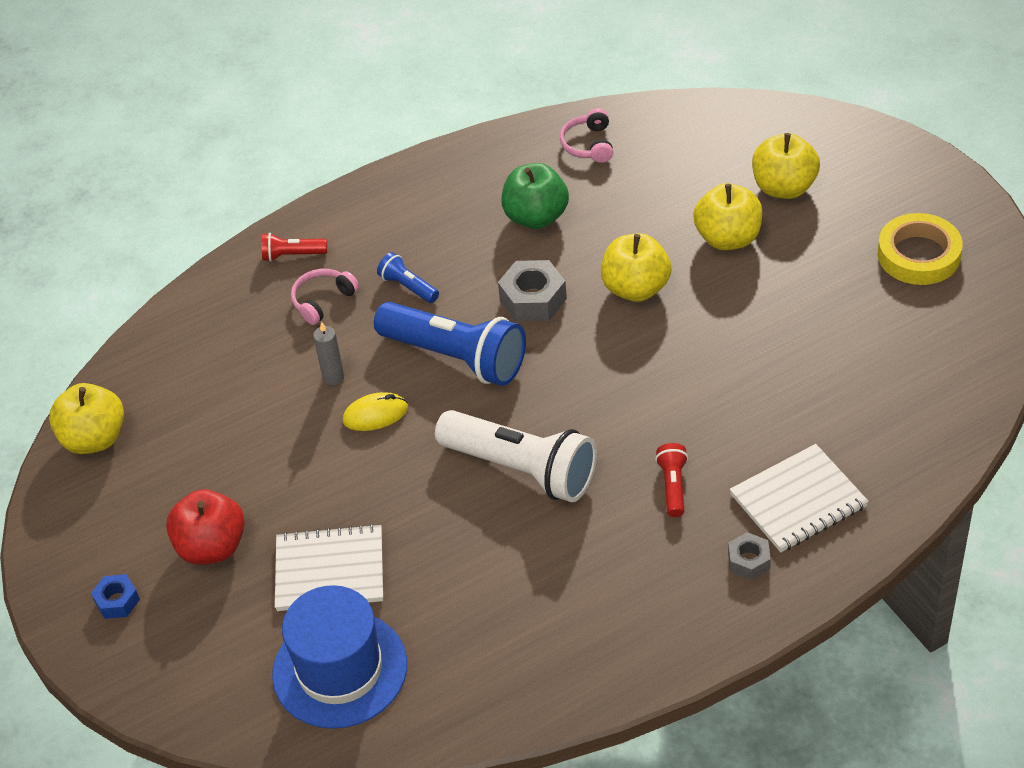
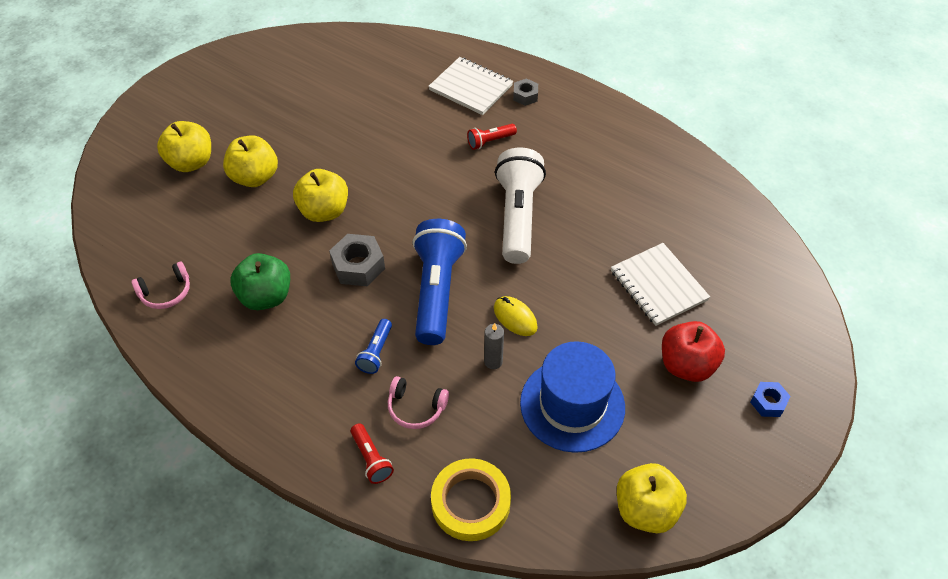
camera: 120 degrees left, 5 degrees up
blue hat [272,585,407,729] -> blue hat moved to [520,341,625,453]
yellow tape [878,213,963,285] -> yellow tape moved to [431,458,511,541]

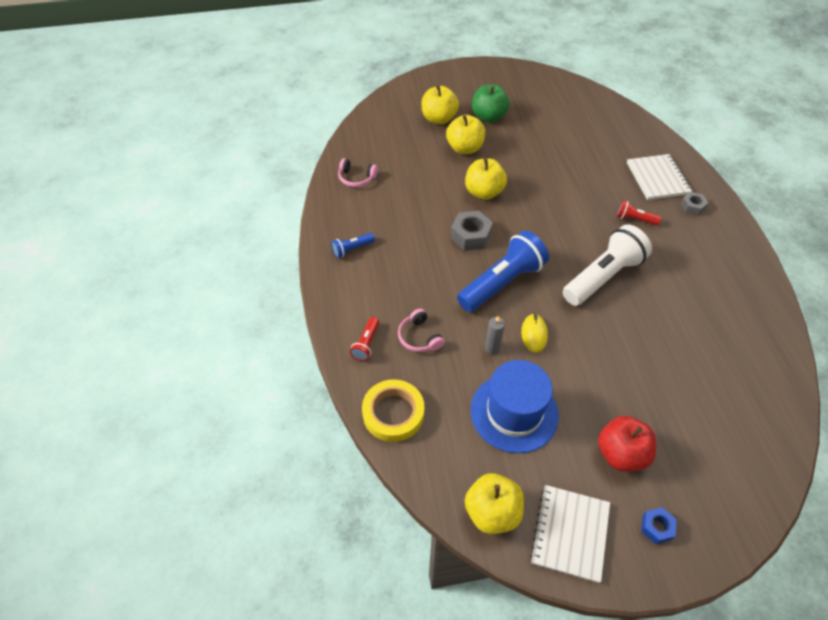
camera: 45 degrees right, 0 degrees up
green apple [231,253,290,310] -> green apple moved to [472,84,510,123]
blue flashlight [355,319,392,374] -> blue flashlight moved to [331,233,375,258]
white notebook [611,243,710,326] -> white notebook moved to [530,485,610,583]

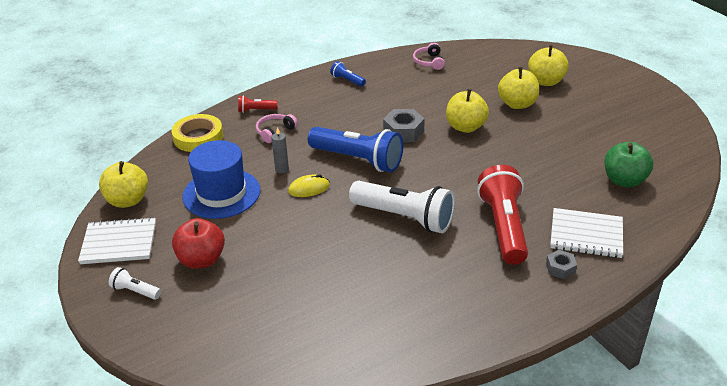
camera: 70 degrees right, 15 degrees down
green apple [472,84,510,123] -> green apple moved to [604,142,653,187]
red flashlight [617,201,661,225] -> red flashlight [477,165,528,265], size x2.21
white notebook [627,154,692,200] -> white notebook turned 45 degrees clockwise [550,208,623,258]
blue nut [641,507,677,544] -> white flashlight [109,267,161,300]

